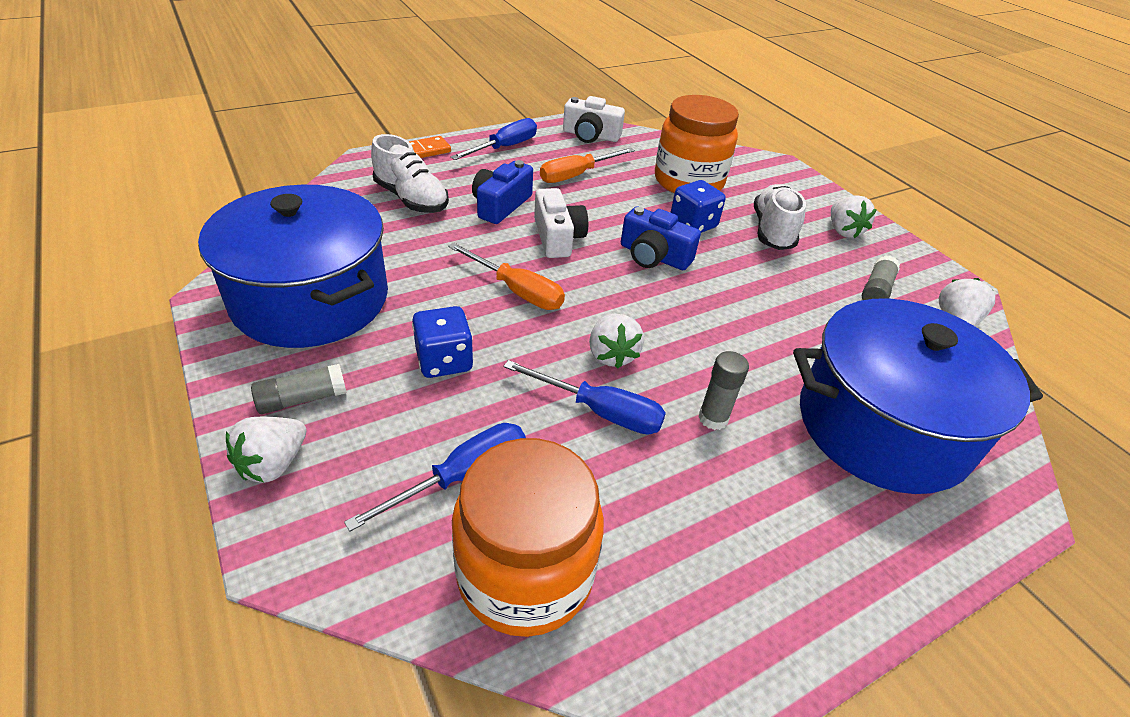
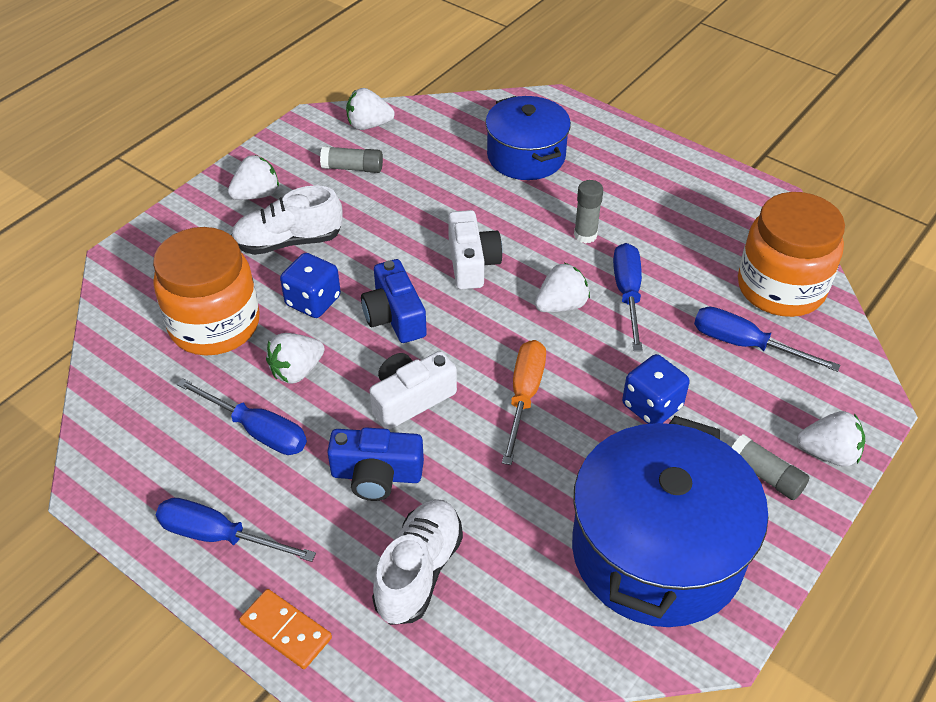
camera: 110 degrees left, 5 degrees up
orange screwdriver [540,148,635,183] -> blue screwdriver [177,378,307,455]
white camera [563,96,625,143] -> white camera moved to [448,210,502,290]
blue camera [621,206,701,270] -> blue camera turned 150 degrees clockwise [361,259,427,343]
blue pot [793,299,1043,494] -> blue pot [485,96,571,180], size x0.63
none -> white strawberry [266,333,325,384]

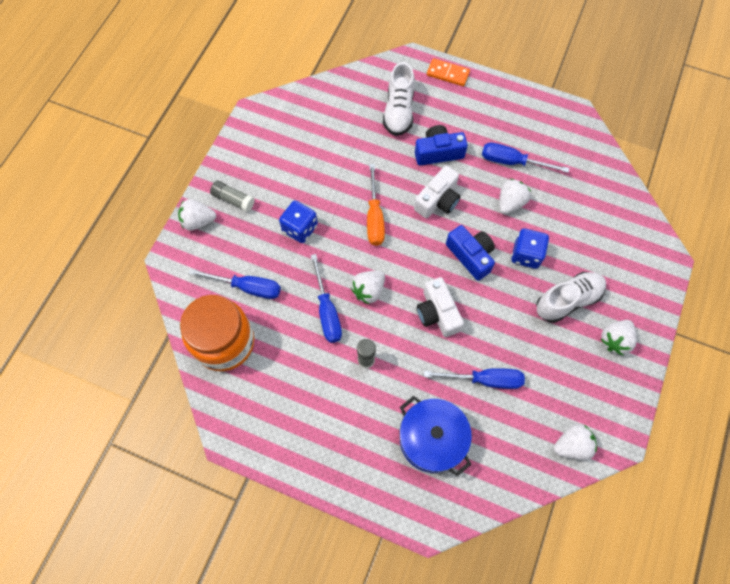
camera: 165 degrees right, 20 degrees up
orange jar [153,227,260,355] -> none
blue screwdriver [156,498,316,562] -> blue screwdriver moved to [424,368,525,389]
grey glue stick [320,146,383,173] -> none
blue pot [572,416,768,627] -> none

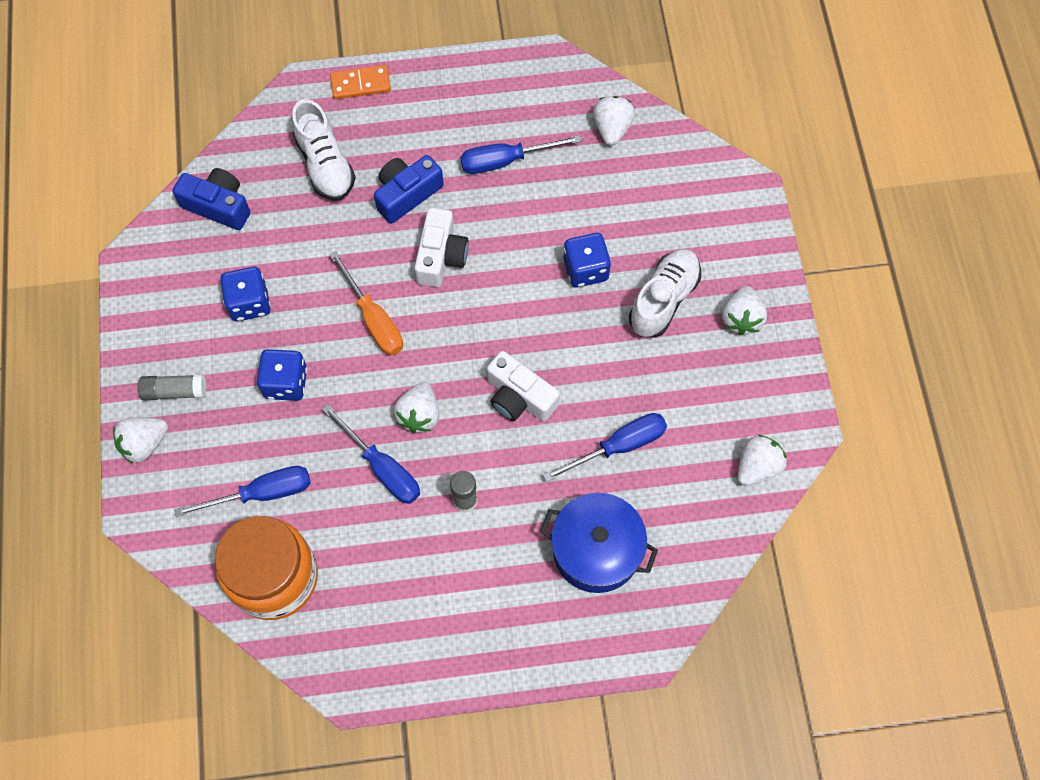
camera: 30 degrees left, 0 degrees up
blue camera [446,225,495,281] -> blue camera moved to [173,168,250,230]
white strawberry [499,179,531,214] -> white strawberry moved to [593,96,635,146]
none -> blue dice [220,267,271,322]

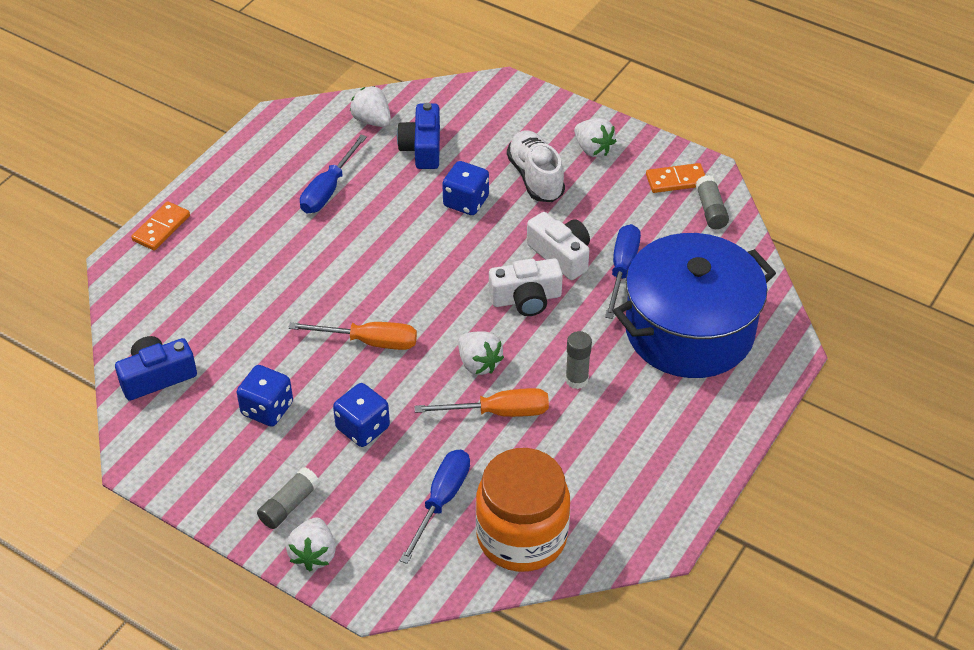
camera: 50 degrees left, 20 degrees down
white shoe [292,99,356,201] -> none
blue screwdriver [322,404,420,504] -> orange screwdriver [415,388,549,417]
blue camera [374,155,444,224] -> blue camera moved to [397,103,440,169]
white camera [414,208,469,287] -> white camera moved to [527,212,590,280]
blue pot [540,493,658,593] -> blue pot [613,233,776,378], size x1.58
white strawberry [738,435,787,486] -> grey glue stick [696,175,729,229]
none -> orange domino [646,163,705,193]

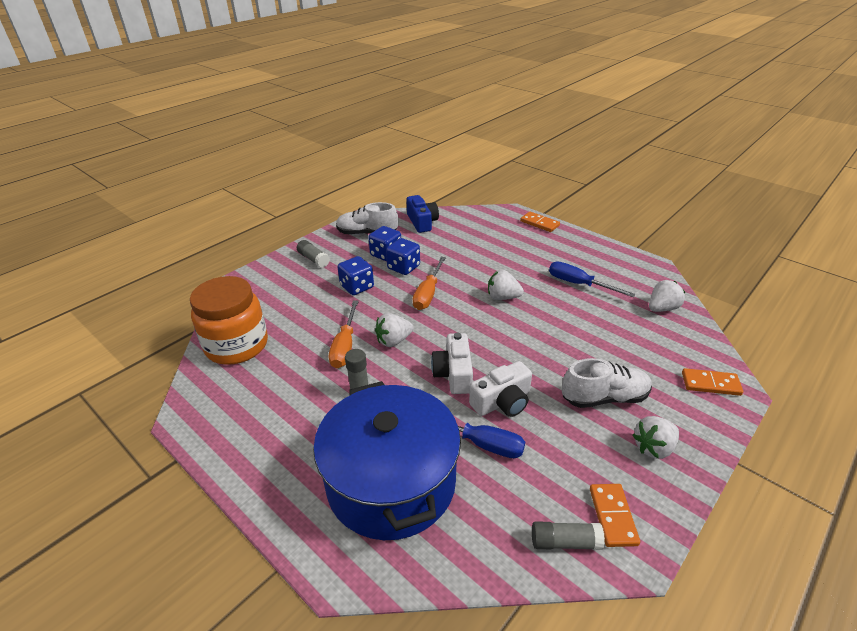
camera: 100 degrees right, 10 degrees down
white strawberry [286,517,336,571] -> white strawberry moved to [488,270,524,300]
blue camera [397,103,440,169] -> none
blue screwdriver [399,450,470,564] -> none
blue dice [442,161,489,215] -> blue dice moved to [386,238,420,275]
none -> white shoe [336,202,398,235]
none -> orange domino [682,368,743,396]

